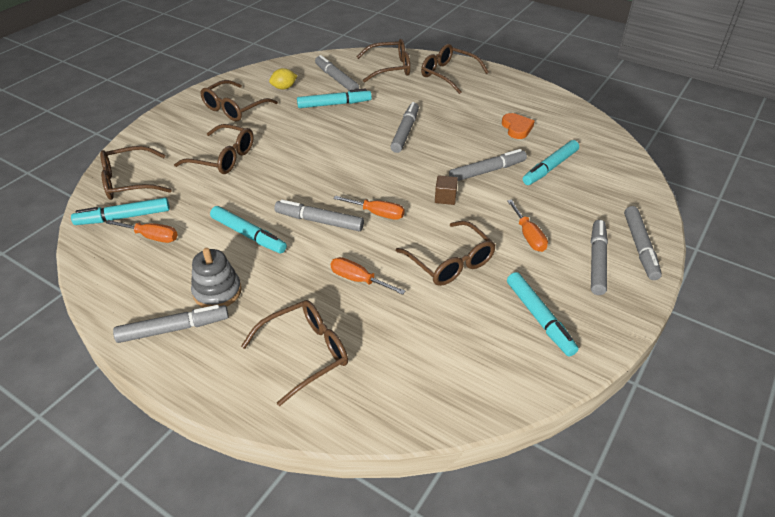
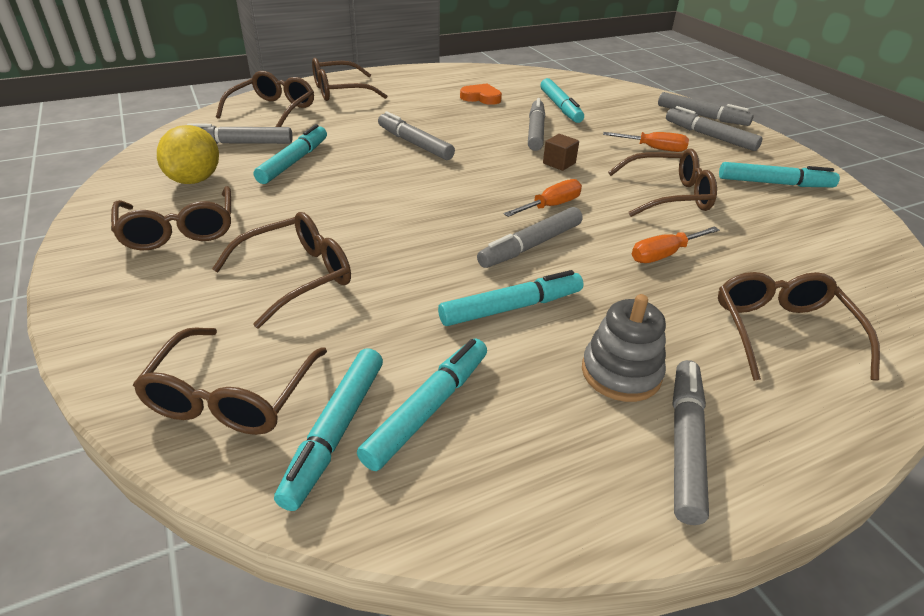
camera: 60 degrees left, 5 degrees down
orange screwdriver [106,220,178,243] -> turquoise marker [357,339,487,471]
yellow lemon [269,68,297,89] -> yellow lemon [157,125,219,184], size x1.63

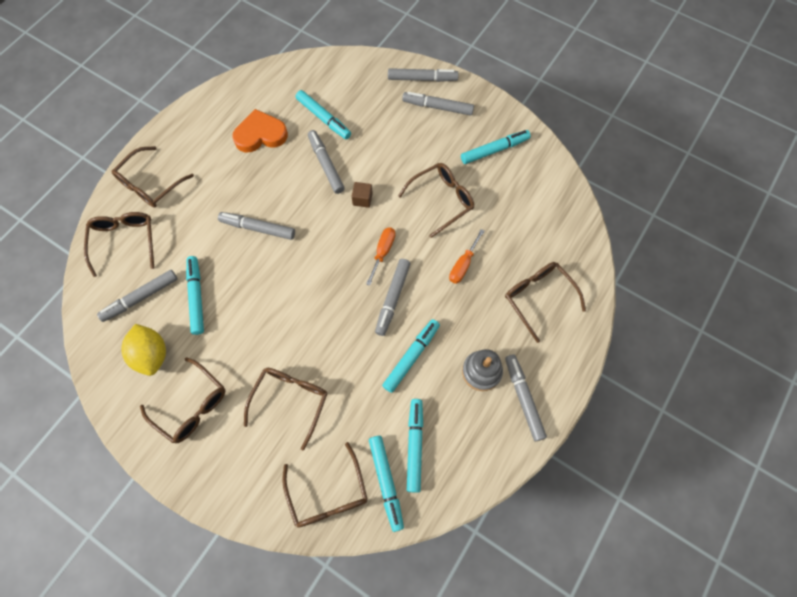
camera: 30 degrees left, 30 degrees up
orange heart [460,84,502,105] -> orange heart [232,109,288,152], size x1.53
orange screwdriver [603,132,689,152] -> none

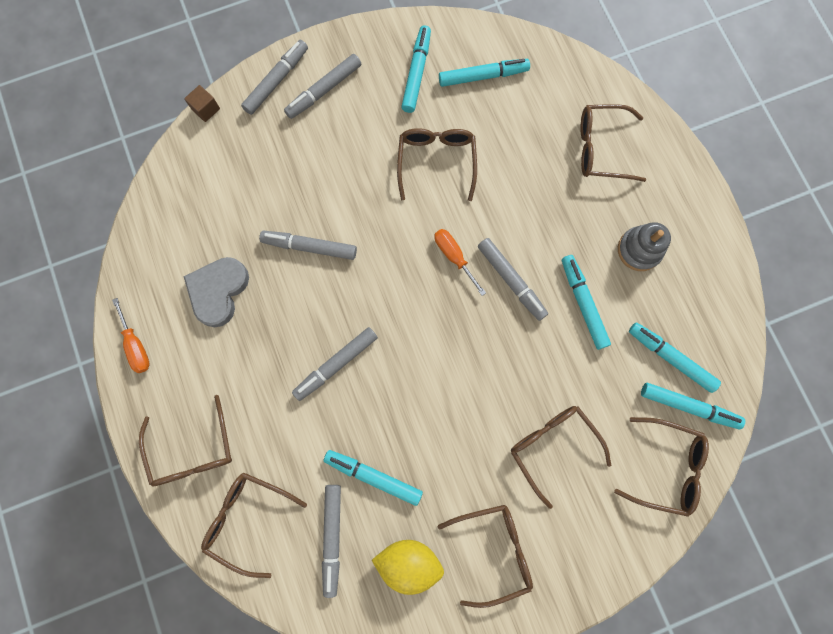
camera: 55 degrees left, 10 degrees up
orange heart [232,109,288,152] -> grey heart [183,257,249,327]
turquoise marker [296,90,351,139] -> turquoise marker moved to [439,59,530,87]
brown cube [352,182,373,208] -> brown cube moved to [184,85,220,122]
orange screwdriver [449,229,484,284] -> orange screwdriver moved to [112,298,150,373]
grey marker [505,354,547,441] -> none

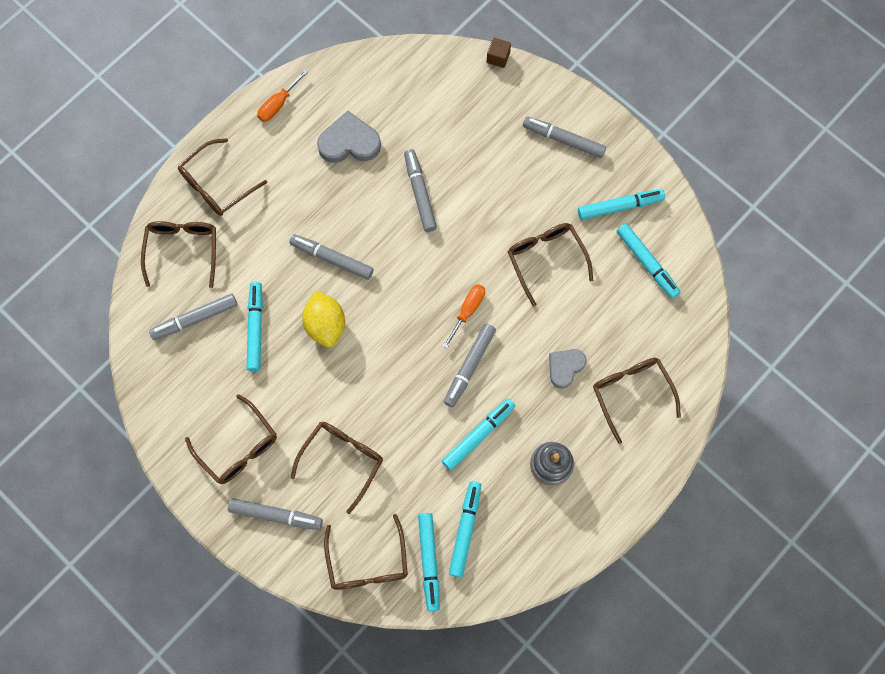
camera: 65 degrees right, 5 degrees down
grey marker [241,40,308,115] -> grey marker moved to [228,498,323,530]
yellow lemon [372,540,444,595] -> yellow lemon moved to [302,290,345,347]
brown glasses [397,128,477,201] -> brown glasses turned 90 degrees counterclockwise [508,223,593,306]
none -> grey heart [549,349,586,389]

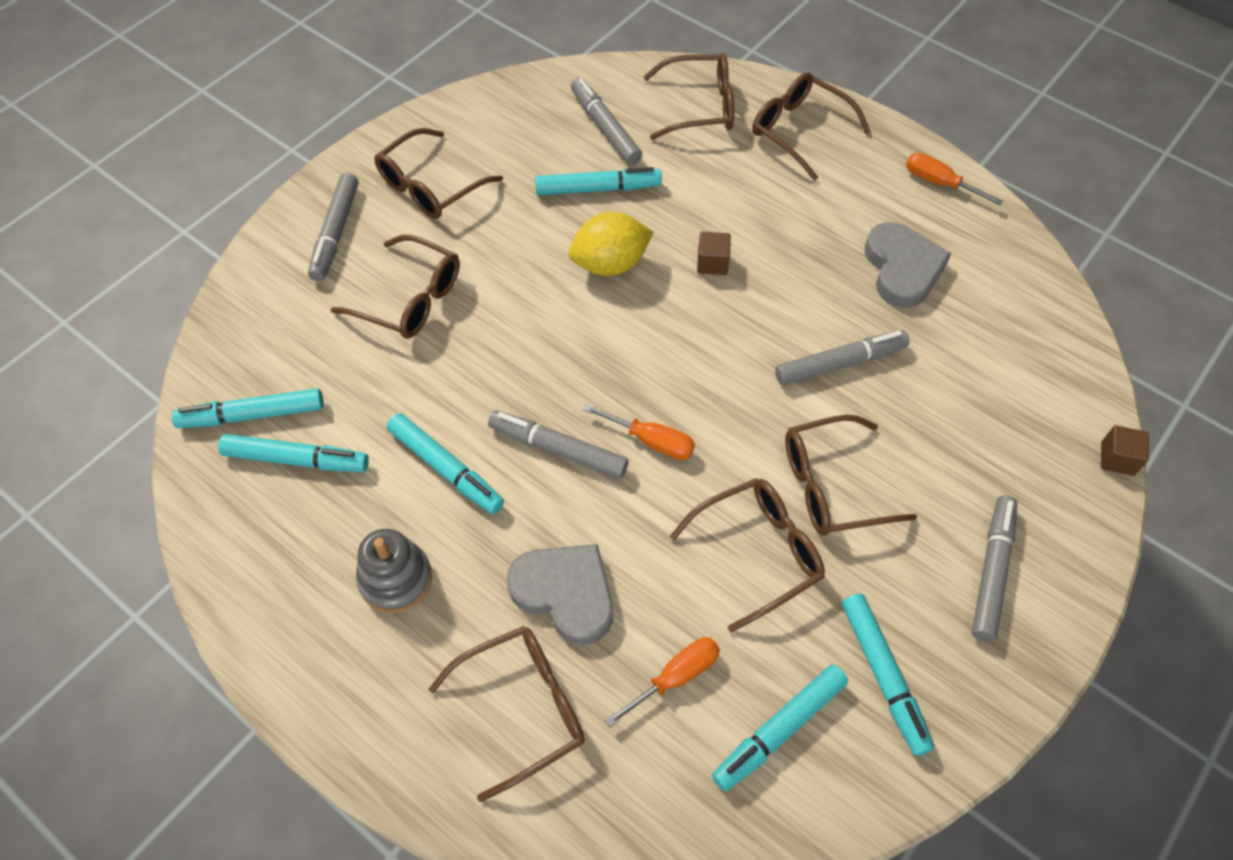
camera: 85 degrees right, 15 degrees down
grey marker [289,234,374,280] -> brown cube [697,232,731,275]
brown glasses [324,514,408,590] -> brown glasses moved to [785,415,917,536]
grey heart [549,349,586,389] -> grey heart [507,544,613,645], size x1.53
none -> orange screwdriver [605,637,720,727]

